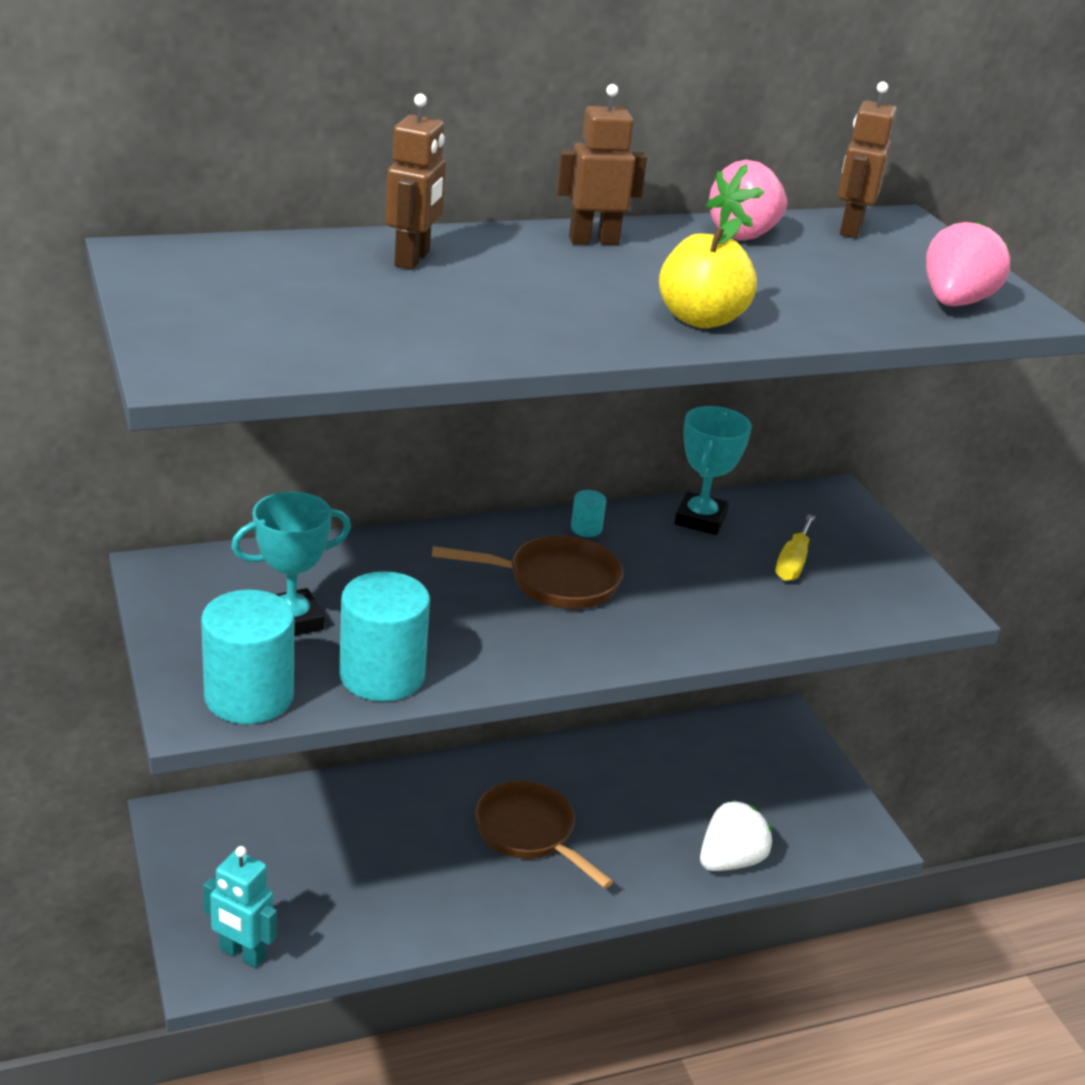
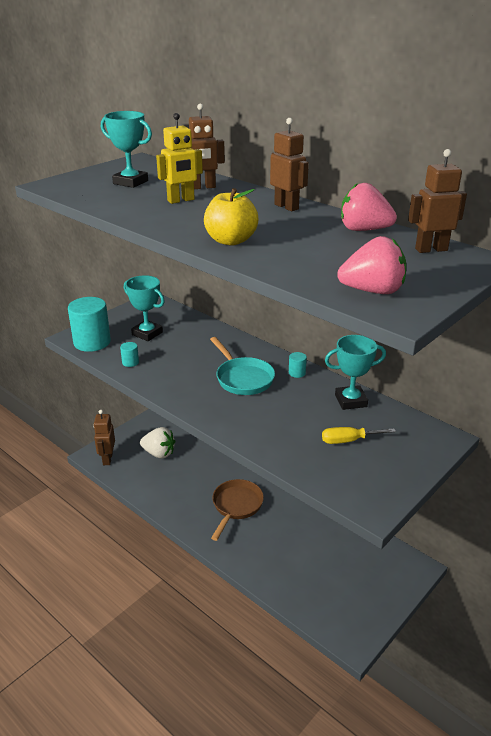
camera: 65 degrees right, 0 degrees up
turquoise robot [203,846,277,968] -> brown robot [93,410,115,465]
turquoise cylinder [339,571,430,702] -> turquoise cylinder [120,342,139,367], size x0.44
brown pan [432,535,623,609] -> turquoise pan [210,337,275,395]
white strawberry [700,800,772,871] -> white strawberry moved to [140,427,175,459]
none -> turquoise trophy [101,111,152,188]
none -> yellow robot [156,113,203,204]

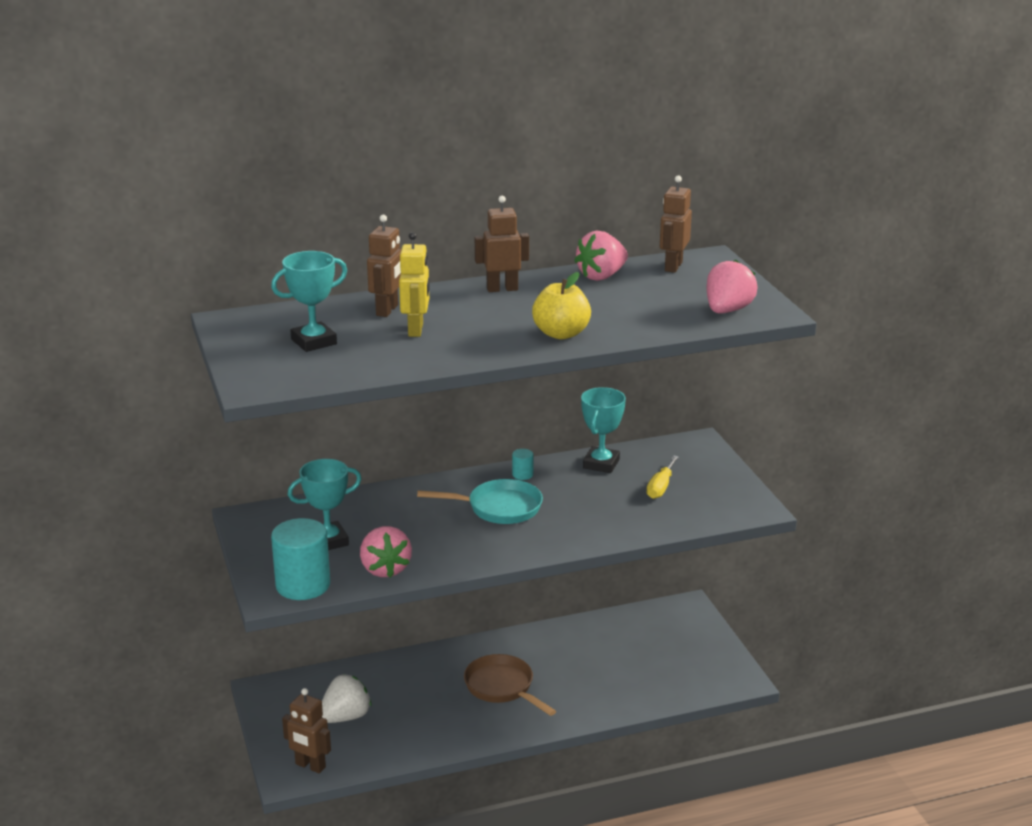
camera: 60 degrees left, 5 degrees down
turquoise cylinder [120,342,139,367] -> pink strawberry [360,526,412,578]

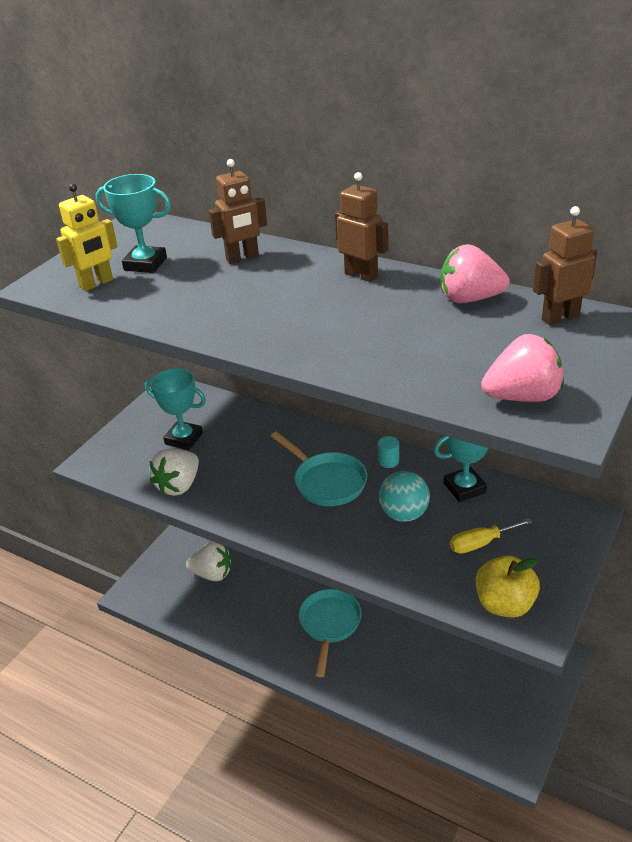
camera: 50 degrees right, 10 degrees up
turquoise cylinder [271,518,330,600] -> none
brown robot [282,688,331,774] -> none
pink strawberry [360,526,412,578] -> white strawberry [149,449,199,496]
yellow robot [399,232,430,337] -> yellow robot moved to [56,183,118,291]
brown pan [464,654,556,716] -> turquoise pan [299,589,362,677]
yellow apple [532,272,591,339] -> yellow apple moved to [476,555,540,618]
none -> turquoise ball [379,471,430,522]

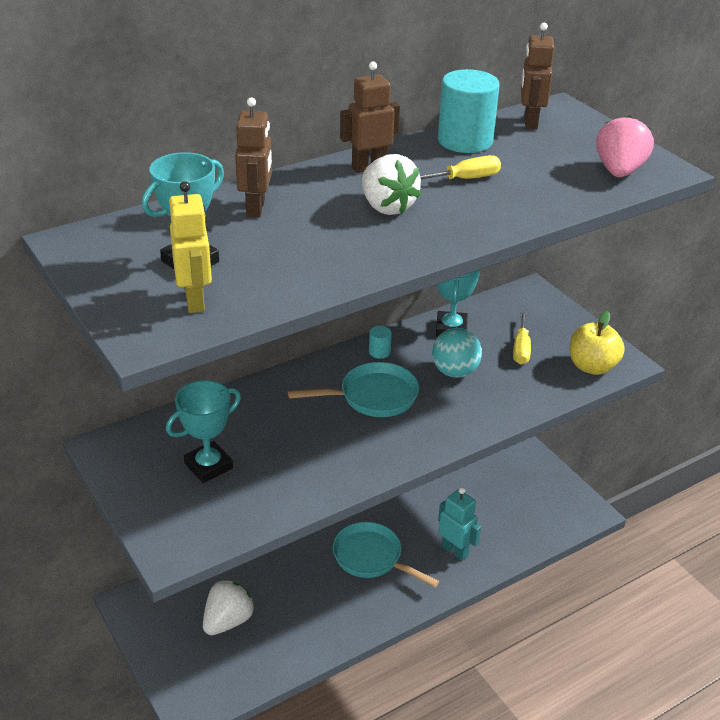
camera: 65 degrees left, 0 degrees up
white strawberry [149,449,199,496] -> white strawberry moved to [362,154,421,215]
pink strawberry [441,244,510,303] -> turquoise cylinder [438,69,499,153]
none -> yellow screwdriver [420,155,501,179]
none -> turquoise robot [438,487,481,561]

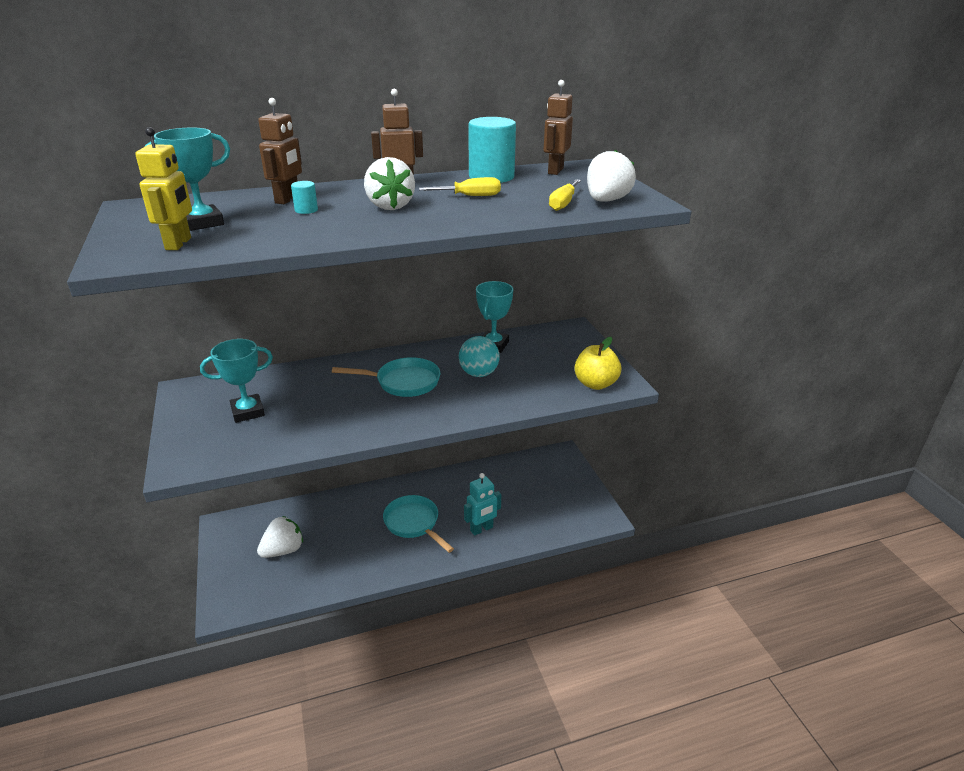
camera: 15 degrees right, 5 degrees down
turquoise cylinder [369,326,392,359] -> turquoise cylinder moved to [291,181,318,214]
turquoise robot [438,487,481,561] -> turquoise robot turned 90 degrees clockwise [464,473,501,536]
yellow screwdriver [513,312,531,364] -> yellow screwdriver moved to [549,179,581,211]
pink strawberry [596,115,654,177] -> white strawberry [587,150,636,201]

